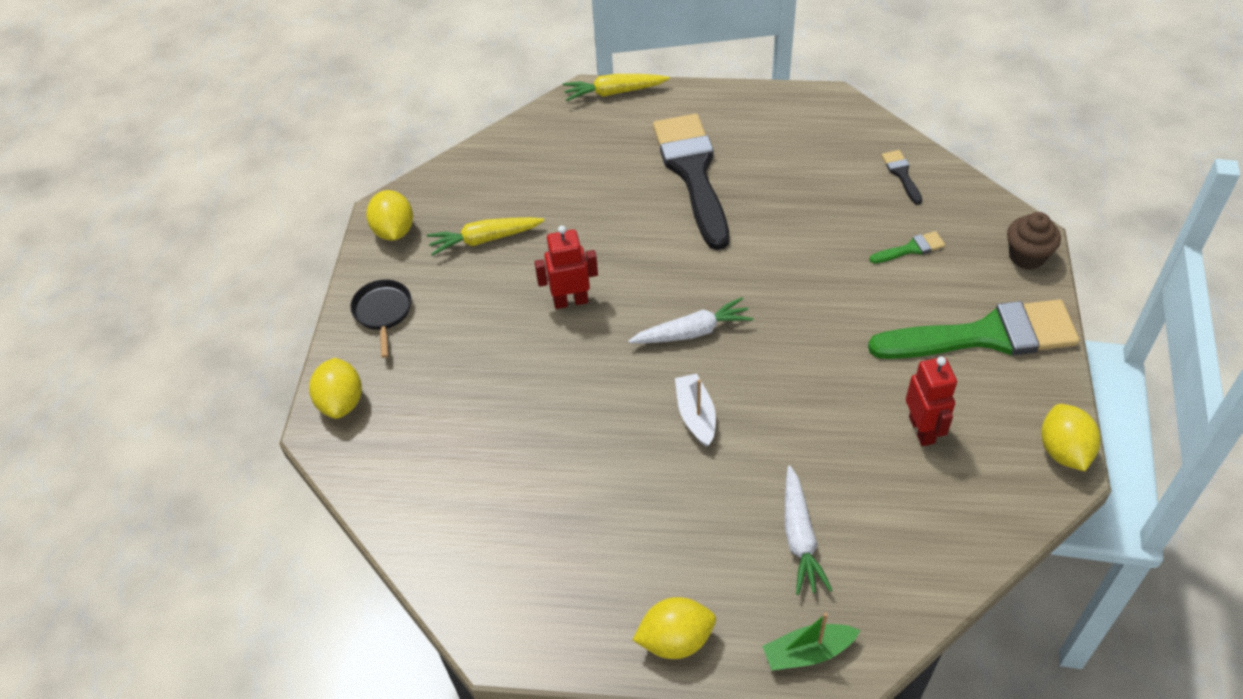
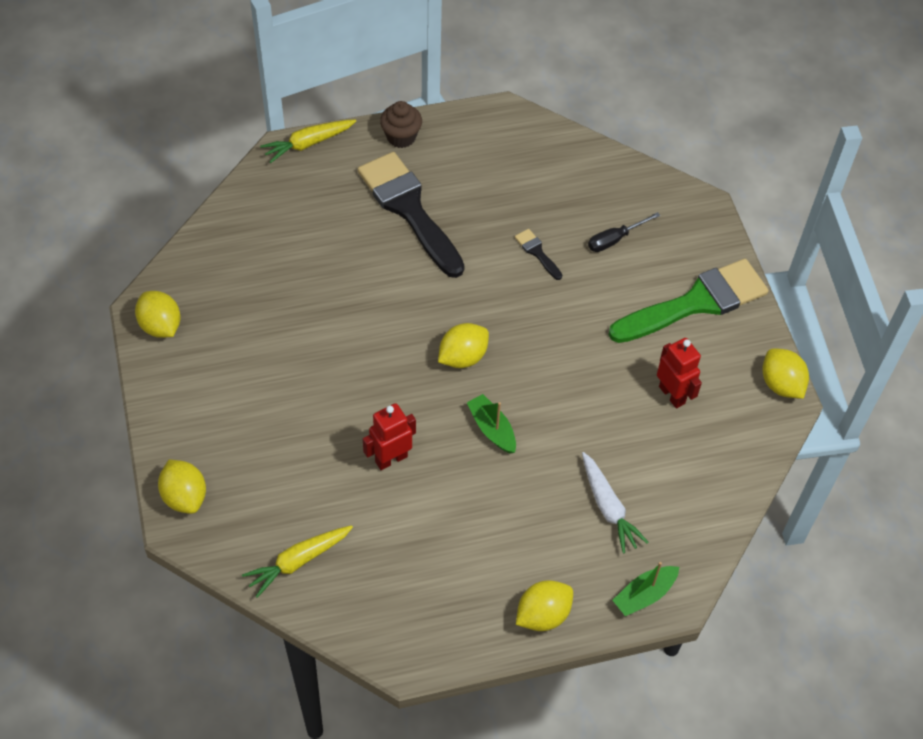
camera: 25 degrees left, 5 degrees up
black pan [350,279,412,358] -> none
yellow carrot [427,217,545,256] -> yellow carrot moved to [242,525,353,598]
red robot [534,225,598,309] -> red robot moved to [363,403,416,470]
white carrot [628,297,753,344] -> yellow lemon [438,323,489,368]
white boat [675,373,716,447] -> green boat [467,394,516,454]
green brush [869,231,945,264] -> black screwdriver [588,212,660,252]
black brush [881,150,922,205] -> black brush moved to [515,229,562,280]
brown cupcake [1007,212,1061,270] -> brown cupcake moved to [380,101,422,148]

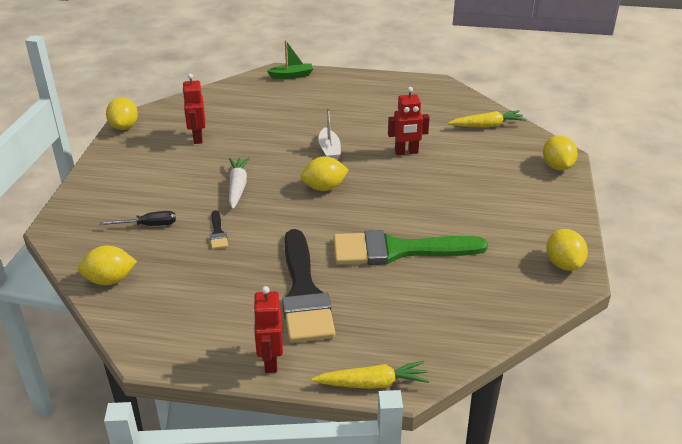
camera: 155 degrees left, 20 degrees down
brown cupcake [380,101,422,148] -> red robot [253,286,283,373]
green boat [467,394,516,454] -> white boat [318,108,341,160]
yellow lemon [516,580,573,631] -> yellow lemon moved to [78,245,137,285]
white carrot [582,452,649,554] -> white carrot moved to [229,157,250,209]
green brush [608,259,769,343] -> green brush moved to [333,230,488,265]

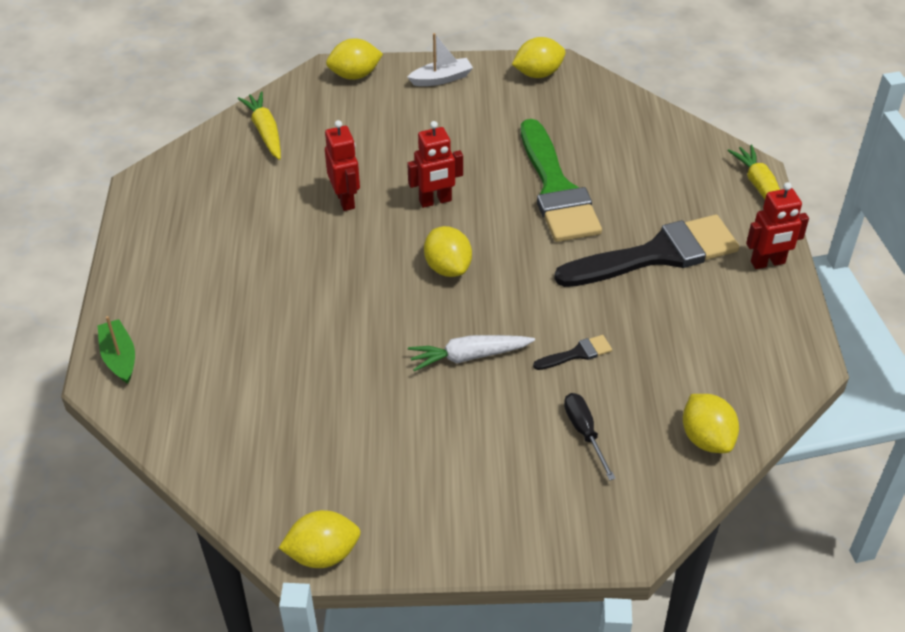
camera: 100 degrees left, 10 degrees up
red robot [182,74,205,144] -> red robot moved to [407,121,463,208]
white boat [318,108,341,160] -> white boat moved to [407,33,473,86]

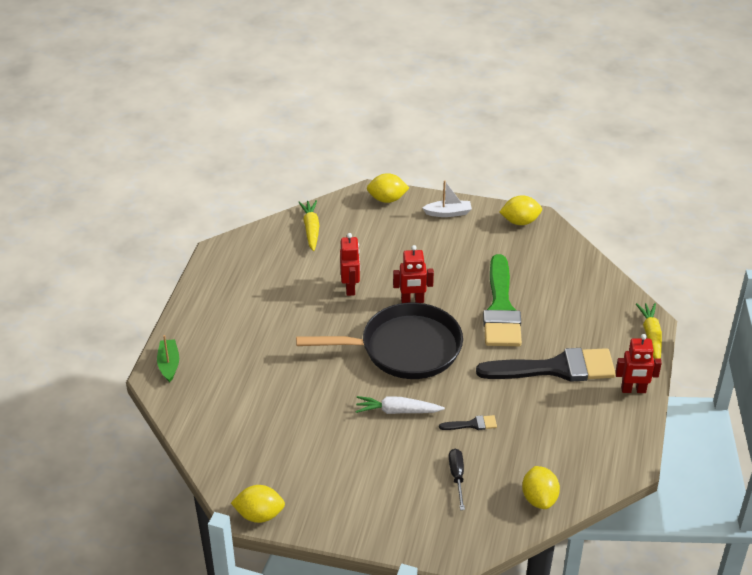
camera: 15 degrees right, 5 degrees down
yellow lemon [424,226,472,277] -> black pan [296,303,463,379]

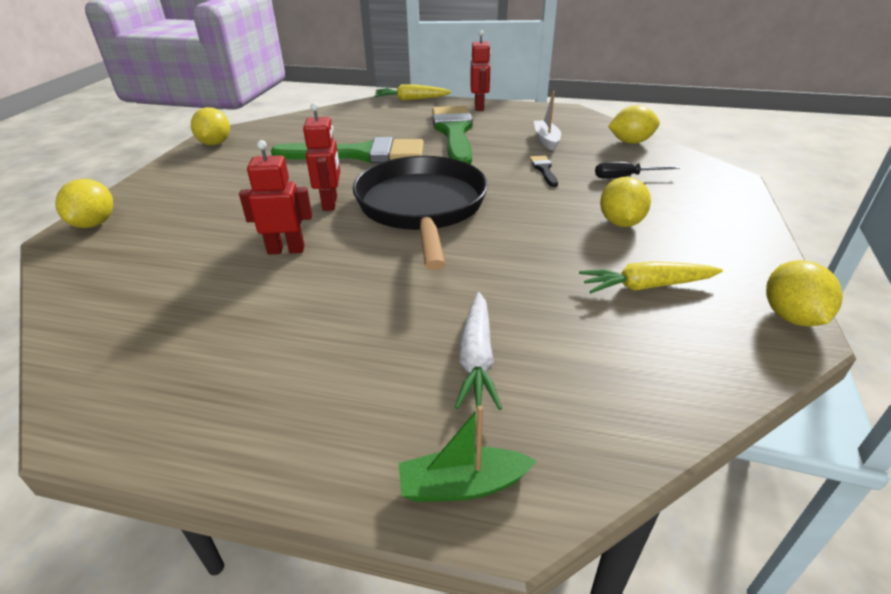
camera: 90 degrees left, 5 degrees down
yellow carrot [299,200,319,251] -> yellow carrot moved to [579,261,723,293]
white carrot [356,396,445,414] -> white carrot moved to [455,292,502,410]
white boat [422,180,472,217] -> white boat moved to [534,91,561,151]
black brush [476,348,616,382] -> green brush [432,106,473,165]
none -> yellow lemon [600,177,651,227]

